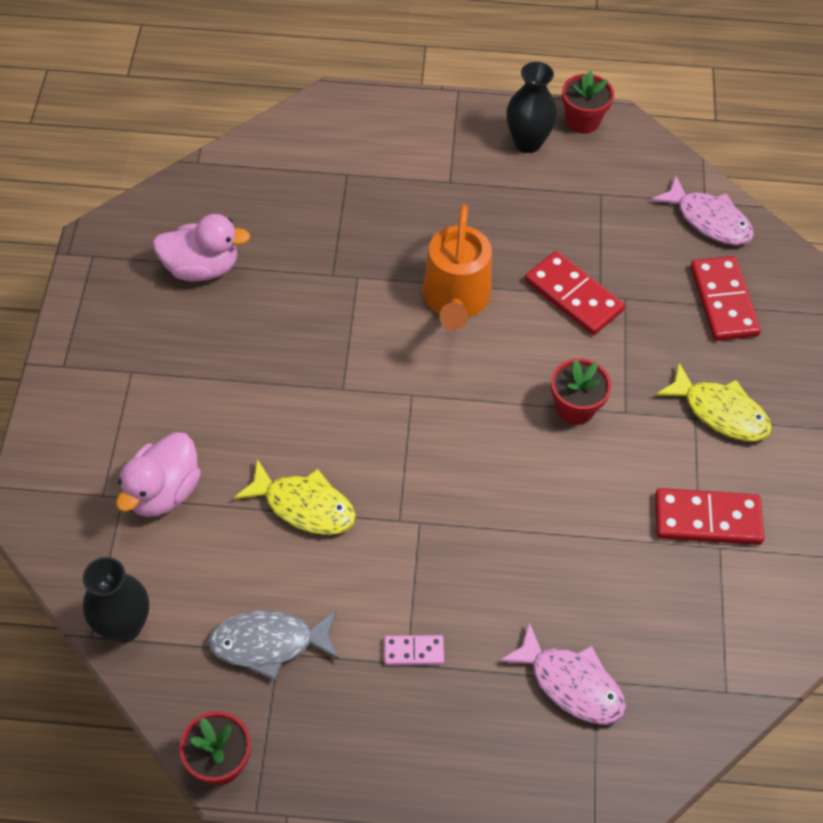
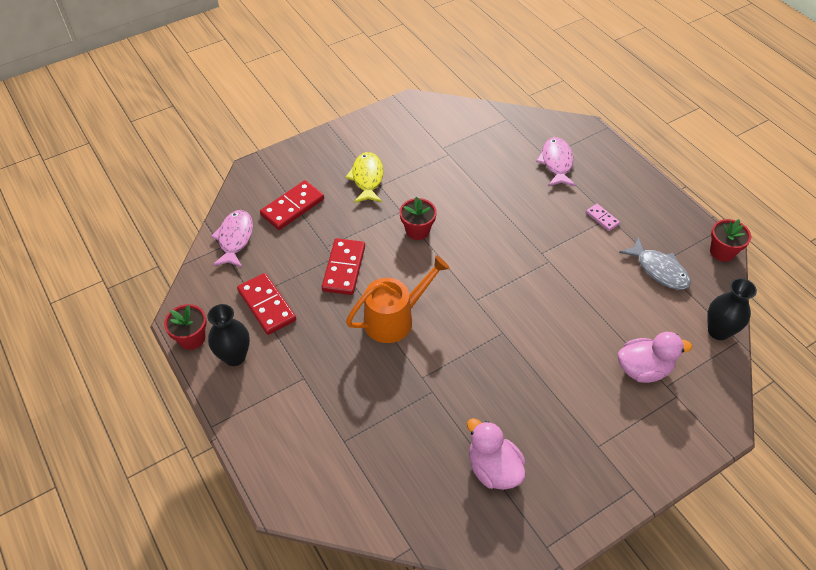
camera: 125 degrees left, 5 degrees down
yellow fish [234,459,356,535] -> none
red domino [655,488,764,545] -> red domino moved to [237,273,296,335]

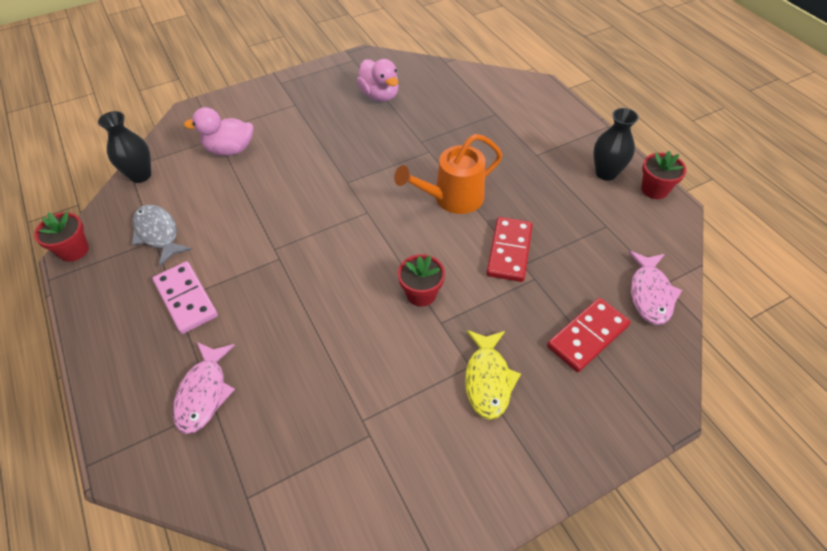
camera: 175 degrees left, 0 degrees up
red domino [237,273,296,335] -> none
pink domino [586,204,620,231] -> pink domino [153,261,218,334], size x1.89

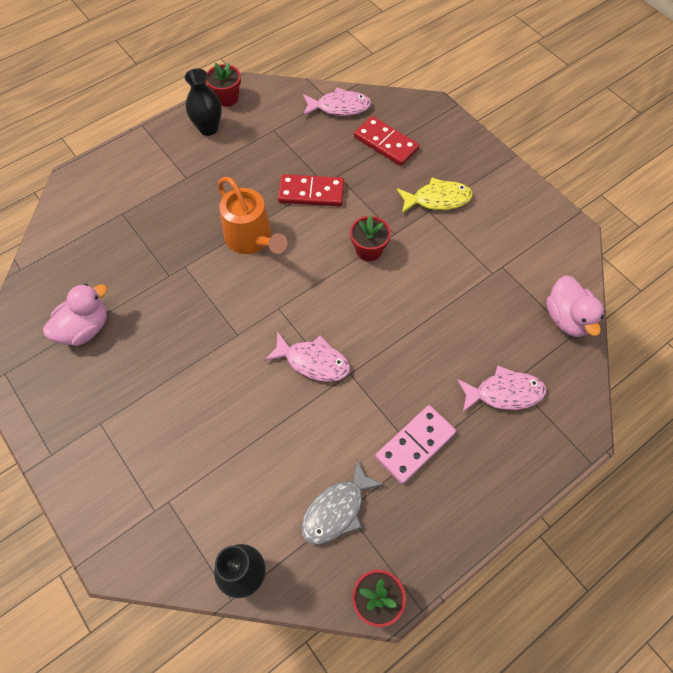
camera: 100 degrees left, 10 degrees up
pink duck [184,107,253,156] -> pink duck moved to [546,276,604,337]
none -> pink fish [264,331,350,382]

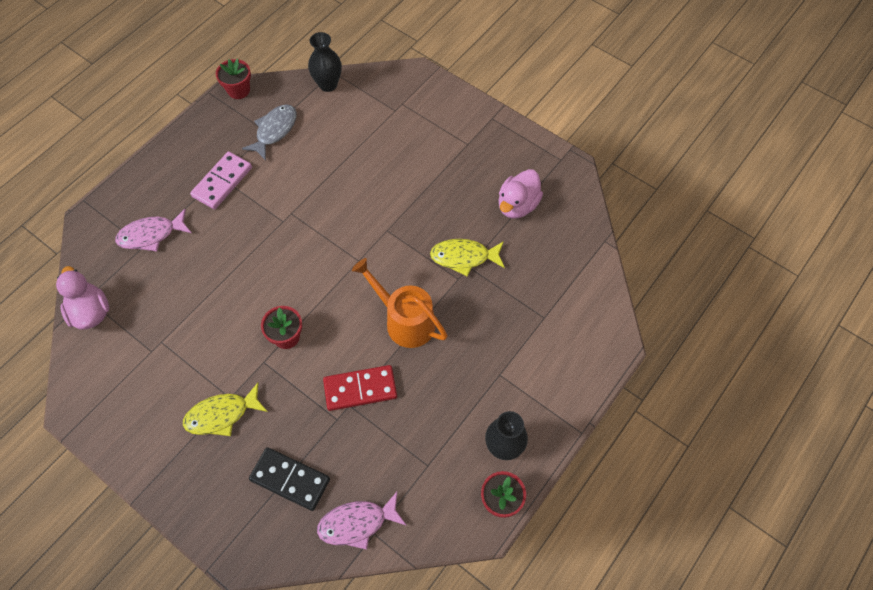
camera: 165 degrees right, 0 degrees up
pink fish [264,331,350,382] -> none
red domino [354,116,419,166] -> black domino [249,447,330,511]
none -> yellow fish [430,239,505,276]

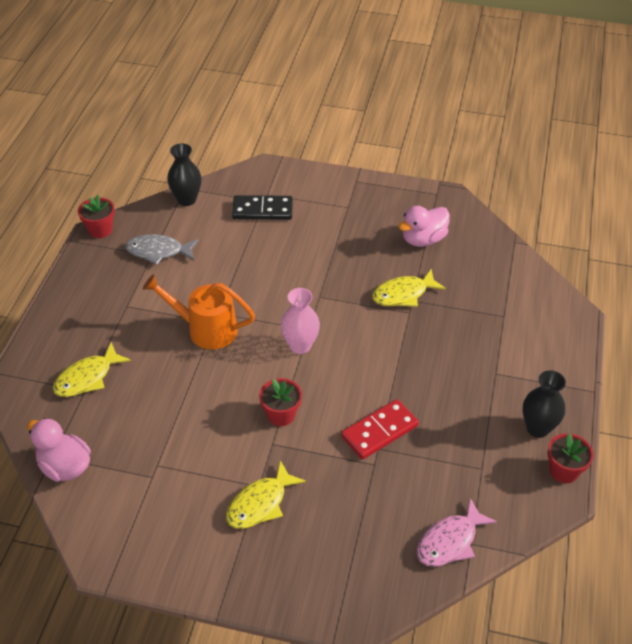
camera: 25 degrees left, 15 degrees down
pink fish [115,209,192,251] -> yellow fish [53,342,131,397]
pink domino [190,151,252,209] -> none
grey fish [242,104,297,160] -> grey fish turned 90 degrees counterclockwise [125,234,199,265]
black domino [249,447,330,511] -> black domino moved to [232,195,293,220]
orange watering can [352,258,447,348] -> orange watering can moved to [143,274,255,350]
pink duck [498,169,543,218] -> pink duck turned 45 degrees clockwise [399,206,450,247]
none -> pink vase [281,288,320,354]

